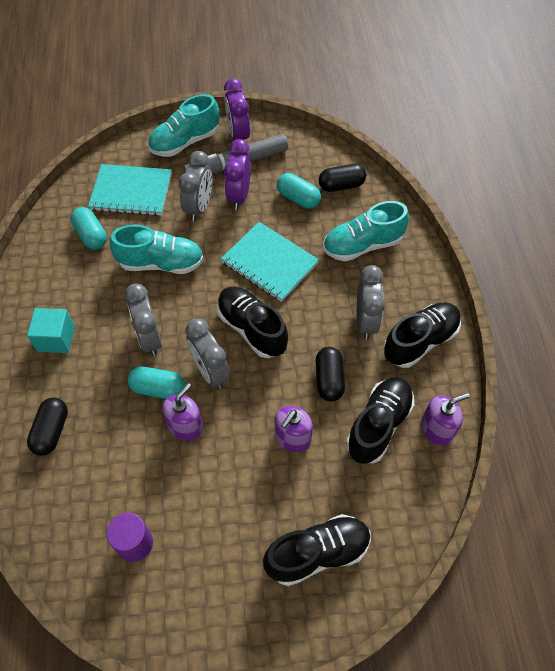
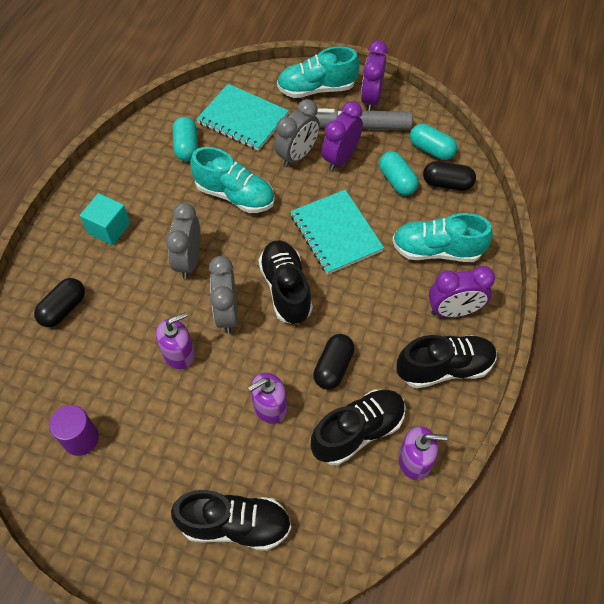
camera: 25 degrees right, 0 degrees up
turquoise capsule [128,367,185,399] -> turquoise capsule moved to [410,124,457,160]
grey clock [357,265,385,340] -> none
none -> purple clock [429,266,495,317]

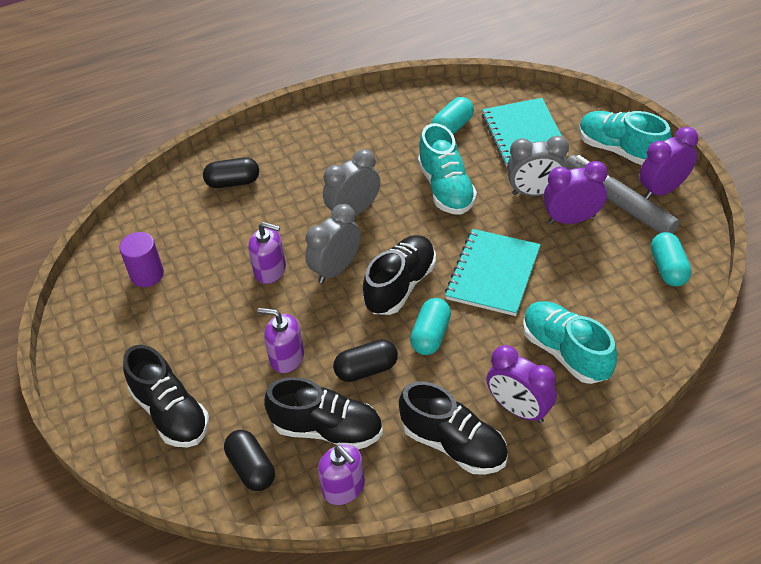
camera: 50 degrees right, 10 degrees down
turquoise cube [80,193,130,245] -> none
turquoise capsule [379,151,419,195] -> turquoise capsule moved to [410,298,451,355]
black capsule [423,161,476,191] -> black capsule moved to [224,430,275,491]

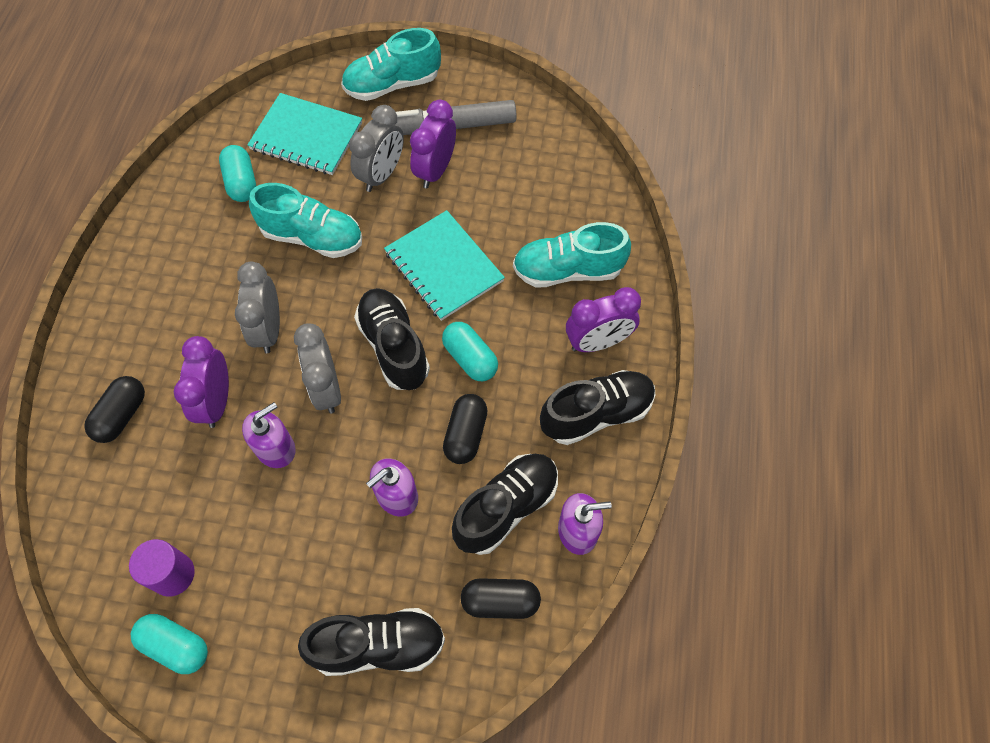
camera: 60 degrees left, 15 degrees up
purple clock [639,127,698,199] -> purple clock moved to [174,336,229,428]
turquoise capsule [651,232,692,287] -> turquoise capsule moved to [131,614,208,674]

